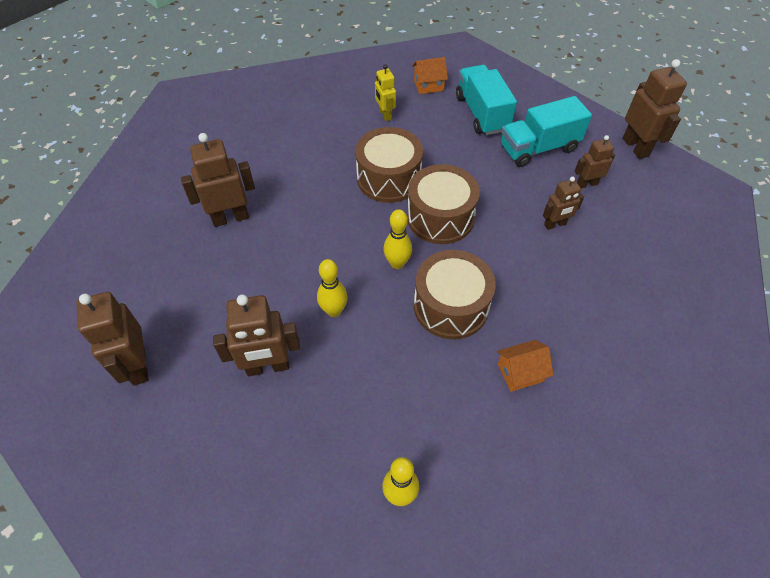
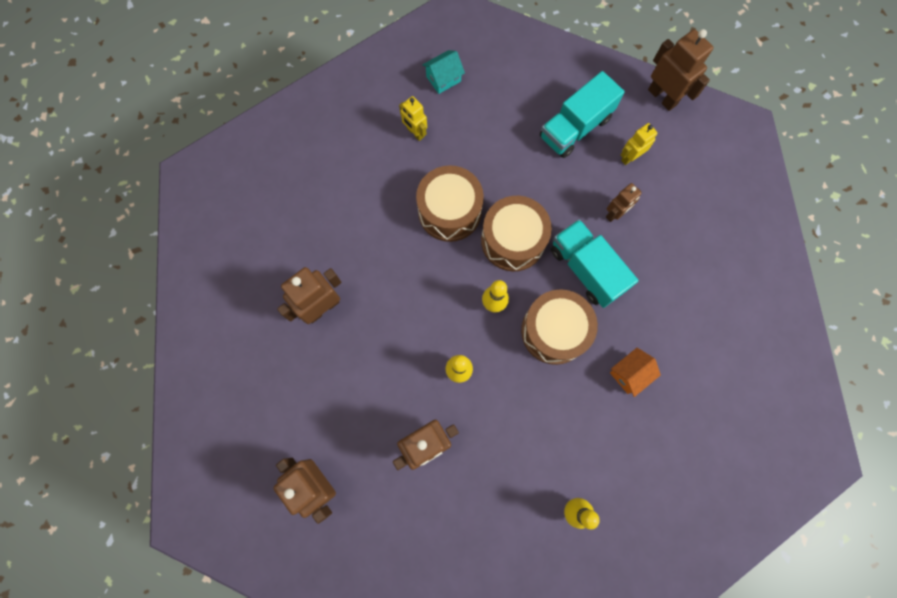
camera: 20 degrees left, 20 degrees up
orange house [412,57,448,94] -> turquoise house [422,50,465,94]
turquoise truck [456,65,517,135] -> turquoise truck moved to [551,219,638,308]
brown robot [574,135,615,188] -> yellow robot [621,123,657,165]

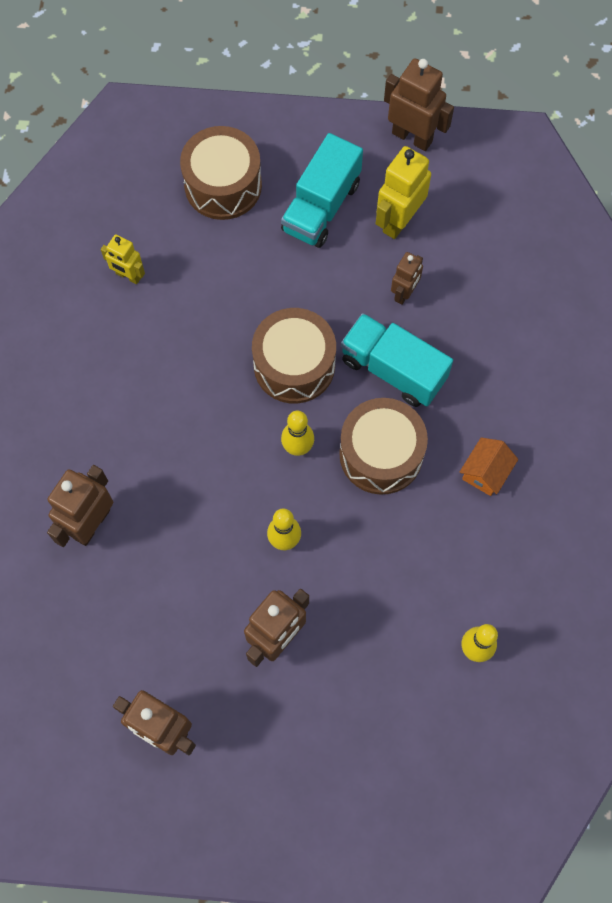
camera: 20 degrees left, 5 degrees down
brown drum [416,165,484,242] -> brown drum moved to [180,126,262,220]
turquoise house [422,50,465,94] -> none
yellow robot [621,123,657,165] -> yellow robot [376,146,431,239], size x1.65

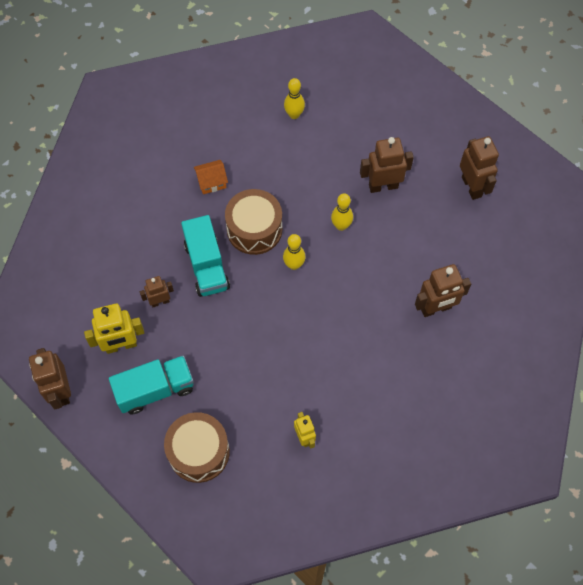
camera: 140 degrees left, 5 degrees down
brown drum [252,308,336,404] -> none

